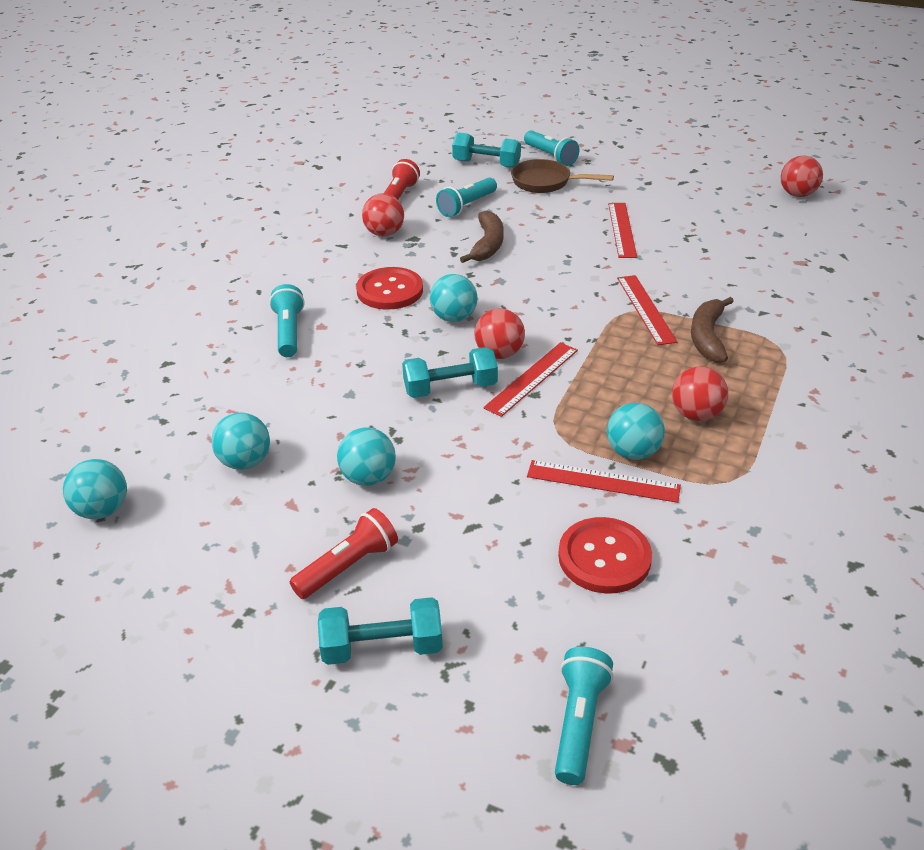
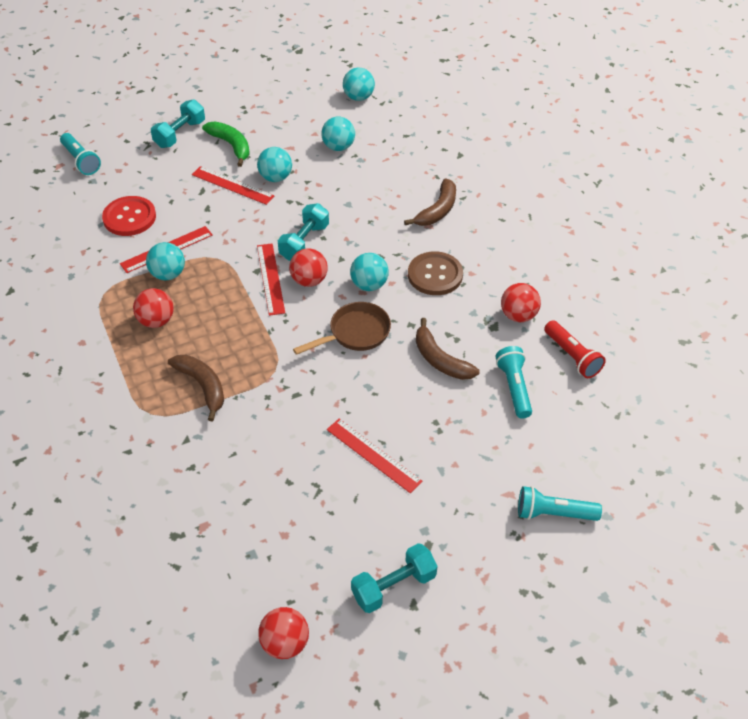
camera: 130 degrees right, 10 degrees up
turquoise flashlight [269,284,305,357] -> brown banana [404,178,456,226]
red flashlight [289,508,398,599] -> green banana [202,121,250,167]
red button [356,267,423,310] -> brown button [408,252,463,295]
turquoise dumbbell [452,132,521,168] -> turquoise dumbbell moved to [351,543,437,613]
brown pan [511,159,614,193] -> brown pan moved to [293,302,391,355]
red ruler [617,275,678,345] -> red ruler moved to [192,166,275,205]

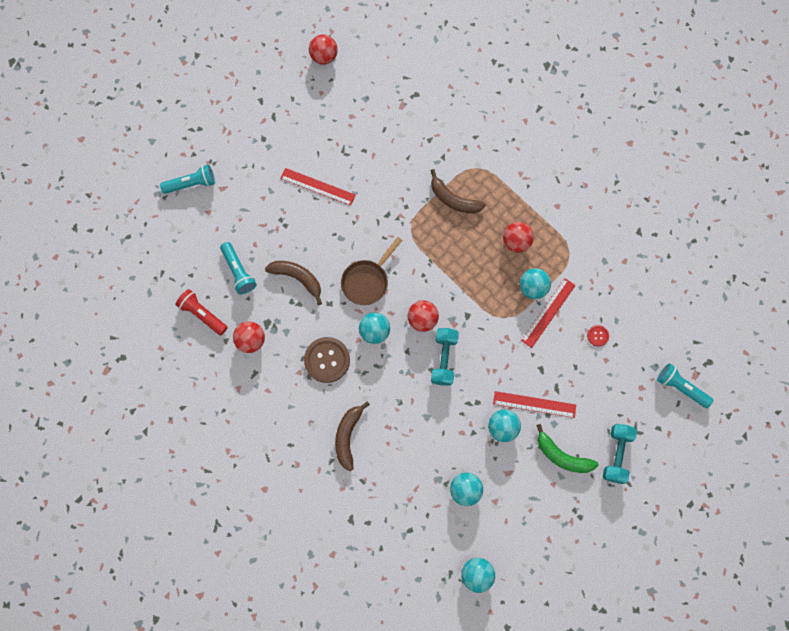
camera: 160 degrees right, 25 degrees up
red button [102,196,156,236] -> red button [587,325,609,347], size x0.47
red ruler [257,243,285,316] -> none
turquoise dumbbell [351,543,437,613] -> none

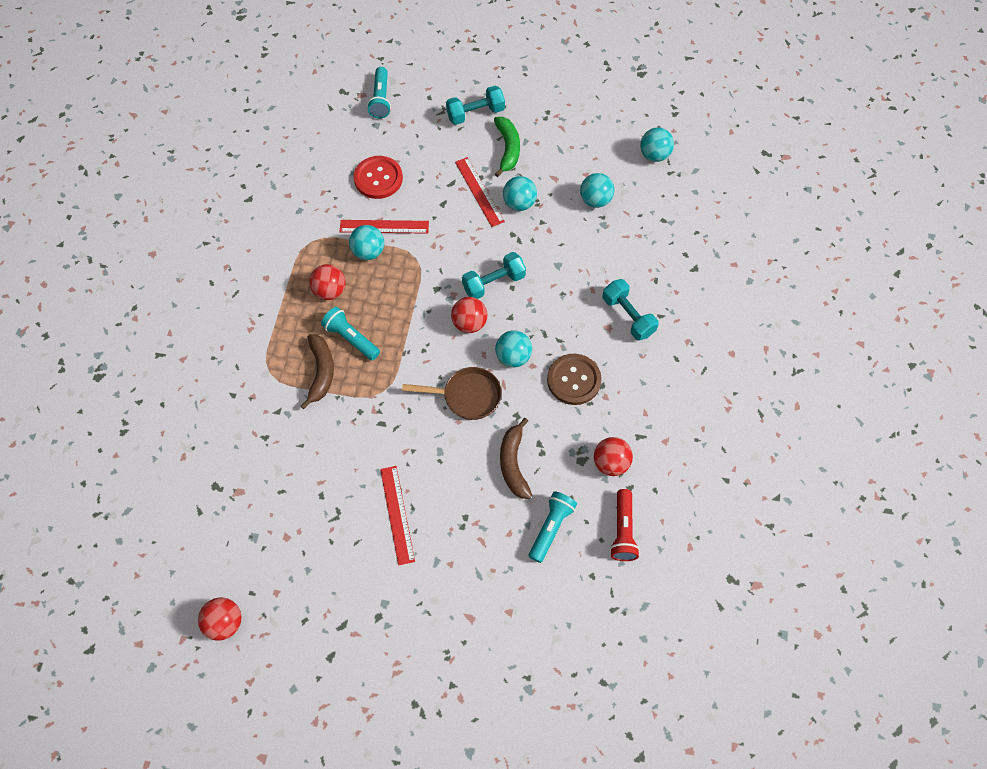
camera: 125 degrees left, 10 degrees down
turquoise flashlight [160,165,215,194] -> turquoise flashlight moved to [321,307,380,361]
brown banana [335,401,370,471] -> turquoise dumbbell [603,279,659,341]
red button [587,325,609,347] -> red button [354,156,403,199], size x2.12

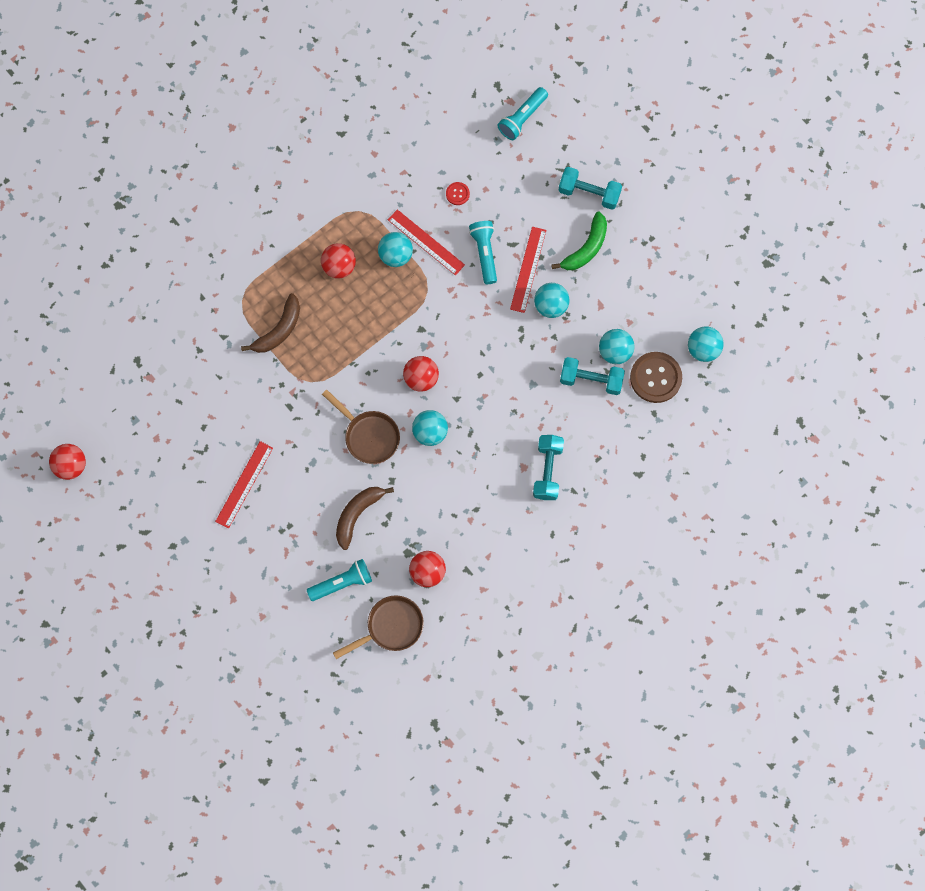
camera: 40 degrees right, 10 degrees up
turquoise flashlight [321,307,380,361] -> turquoise flashlight moved to [469,221,497,284]
red button [354,156,403,199] -> red button [446,182,470,205], size x0.47
turquoise dumbbell [462,252,526,299] -> turquoise dumbbell moved to [560,357,625,395]
brown button [547,354,602,405] -> brown button moved to [630,352,682,403]
red flashlight [610,489,640,561] -> brown pan [333,595,424,659]

